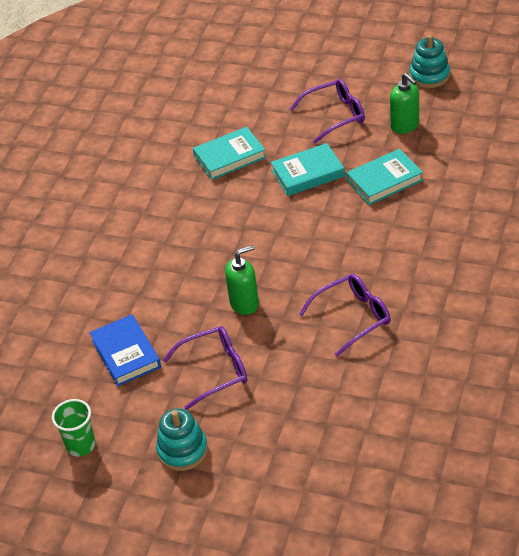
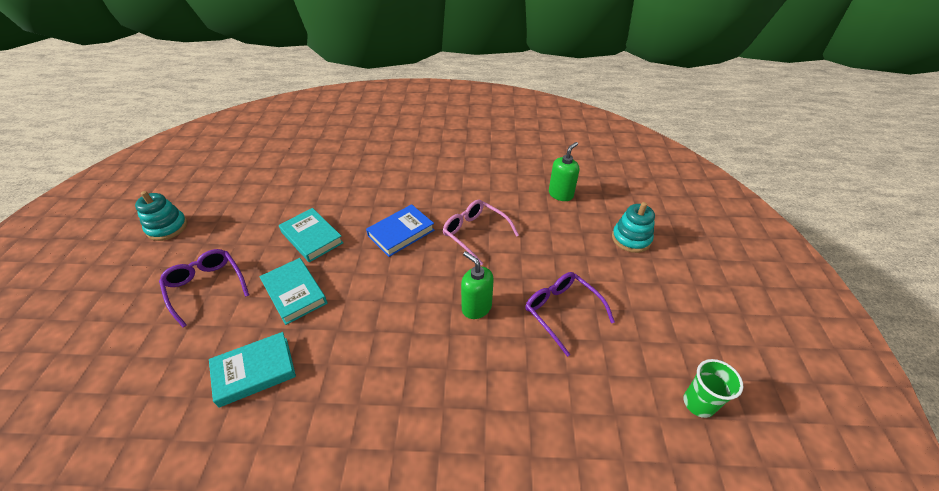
camera: 110 degrees left, 0 degrees up
blue book [90,314,161,386] -> blue book moved to [366,204,434,257]
turquoise stacking toy [156,408,208,471] -> turquoise stacking toy moved to [612,202,655,253]
turquoise book [193,127,266,180] -> turquoise book turned 75 degrees counterclockwise [209,332,296,407]
purple glasses [299,274,391,357] -> pink glasses [443,200,519,265]
green soap dispenser [390,73,419,134] -> green soap dispenser moved to [549,142,579,201]

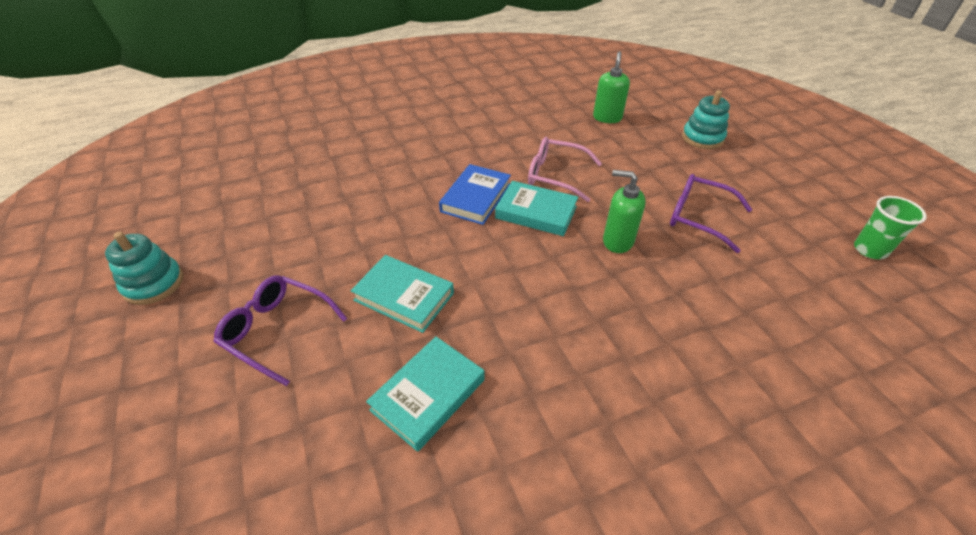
camera: 25 degrees left, 0 degrees up
turquoise book [279,208,343,262] -> turquoise book moved to [495,181,578,236]

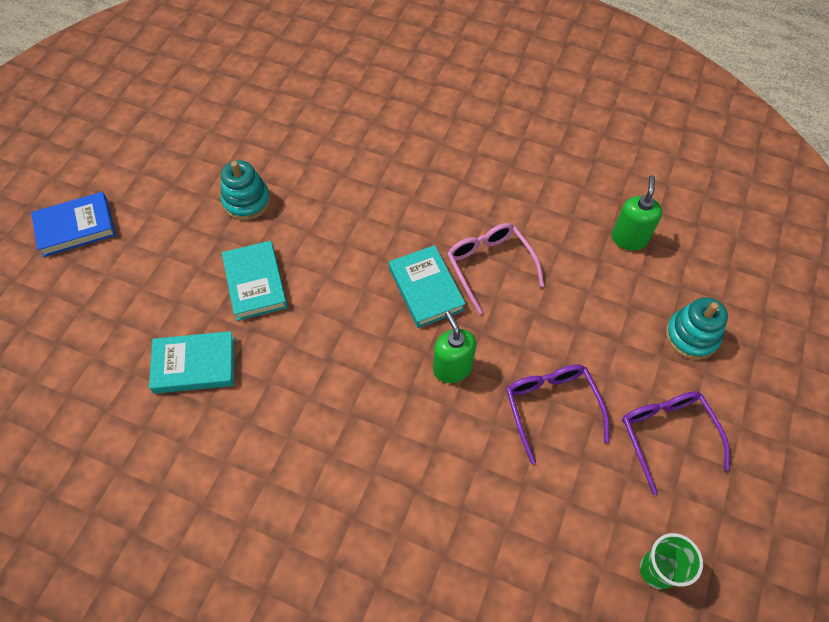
camera: 45 degrees right, 15 degrees up
turquoise stacking toy [105,232,183,305] -> turquoise stacking toy moved to [221,160,271,220]
purple glasses [213,275,348,386] -> purple glasses moved to [622,391,730,495]
blue book [439,164,511,225] -> blue book moved to [31,192,116,257]
green soap dispenser [593,51,630,123] -> green soap dispenser turned 45 degrees counterclockwise [612,175,662,251]

